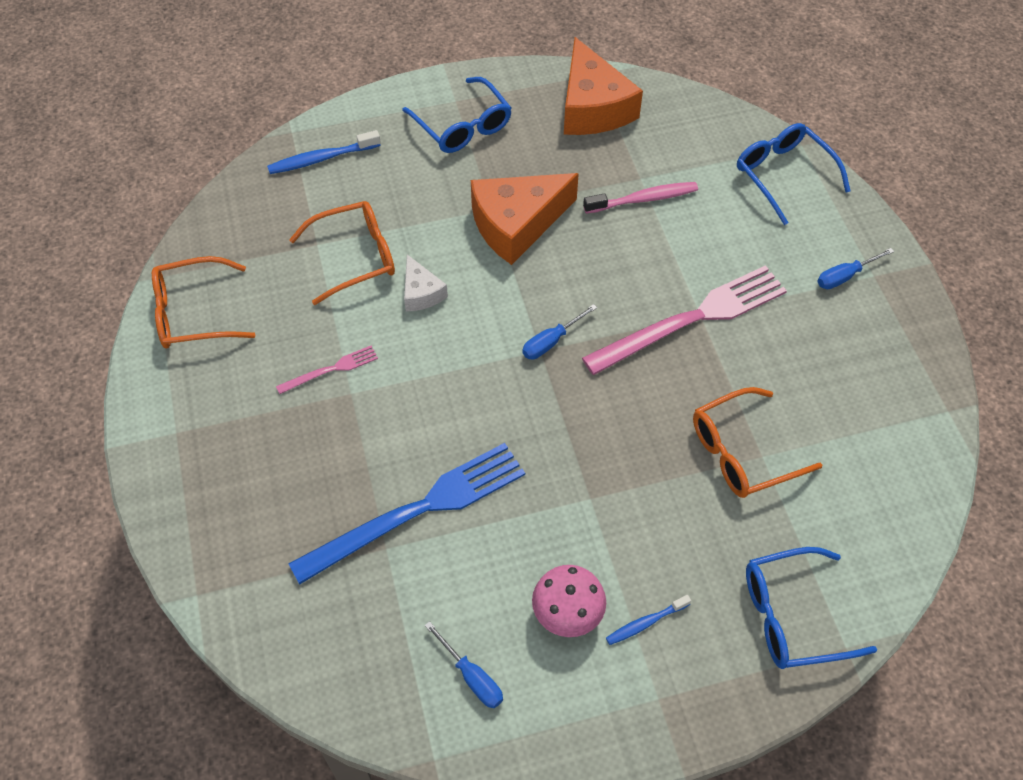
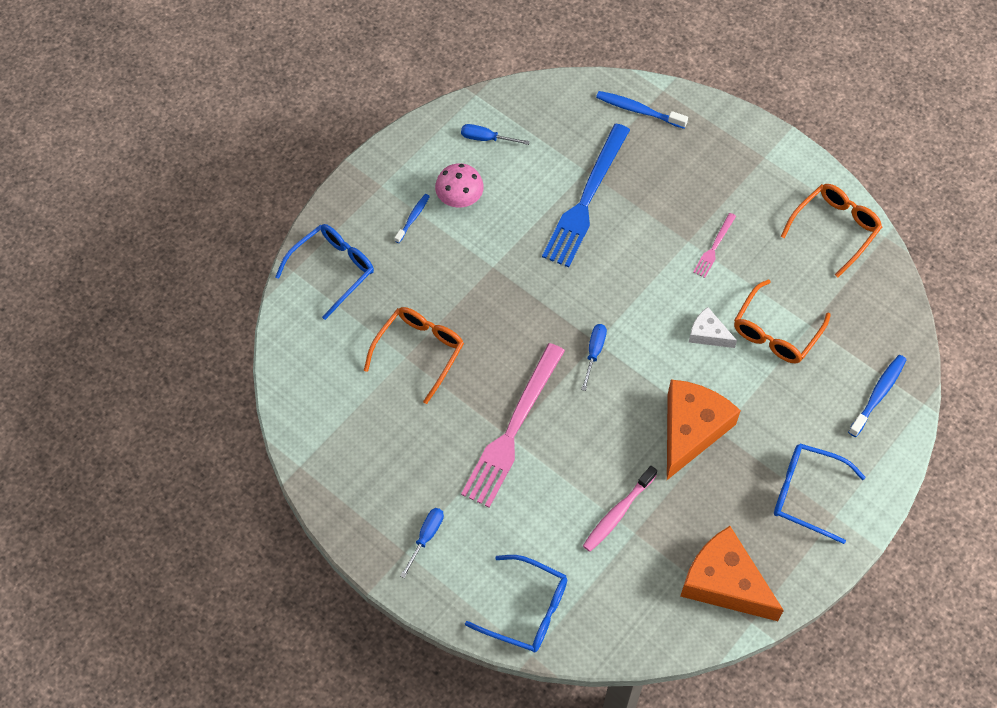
camera: 145 degrees right, 5 degrees up
none -> blue toothbrush [596,91,688,129]

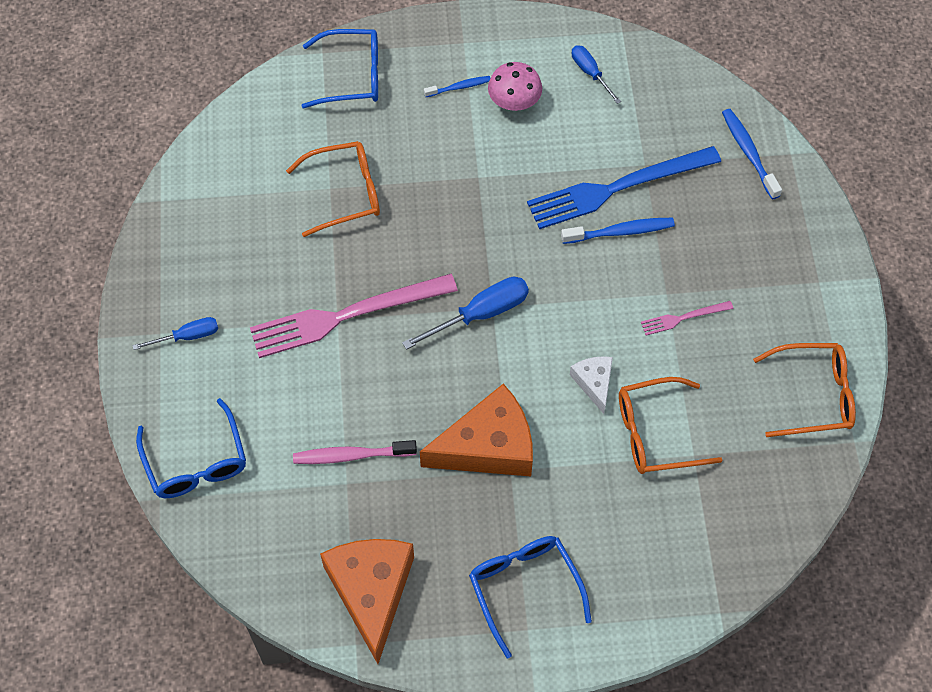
camera: 45 degrees right, 0 degrees up
blue screwdriver [581,324,607,391] -> blue screwdriver [402,277,529,350], size x1.62
blue toothbrush [848,355,906,437] -> blue toothbrush moved to [561,218,675,244]

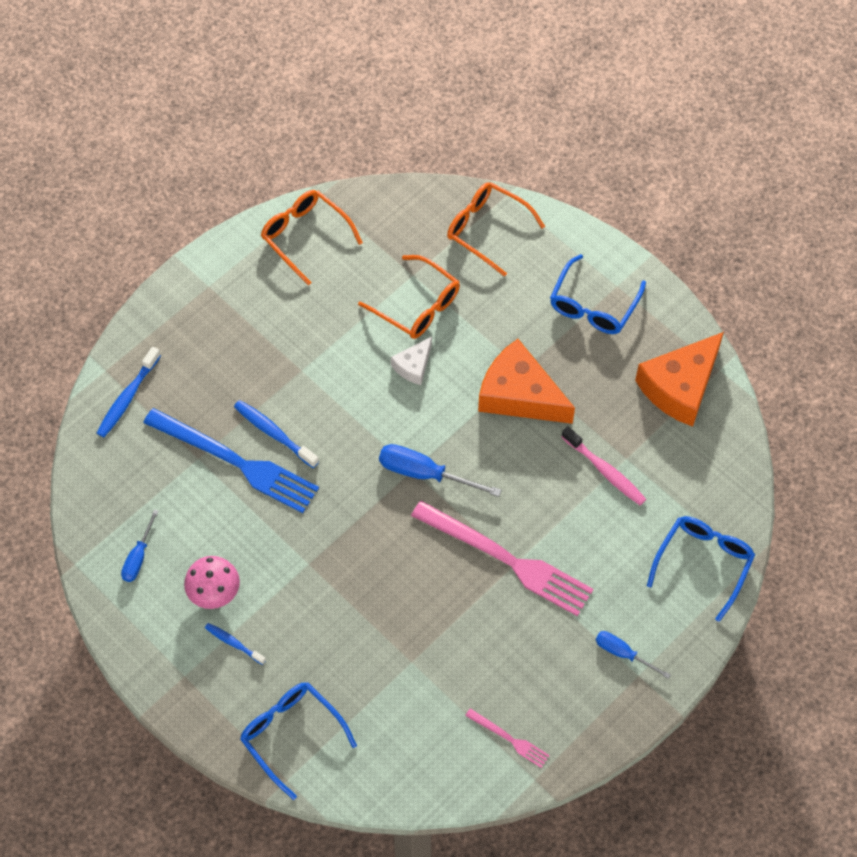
camera: 130 degrees left, 0 degrees up
orange glasses [286,141,380,237] -> orange glasses moved to [447,182,545,277]
pink fork [641,301,733,335] -> pink fork moved to [465,708,550,768]

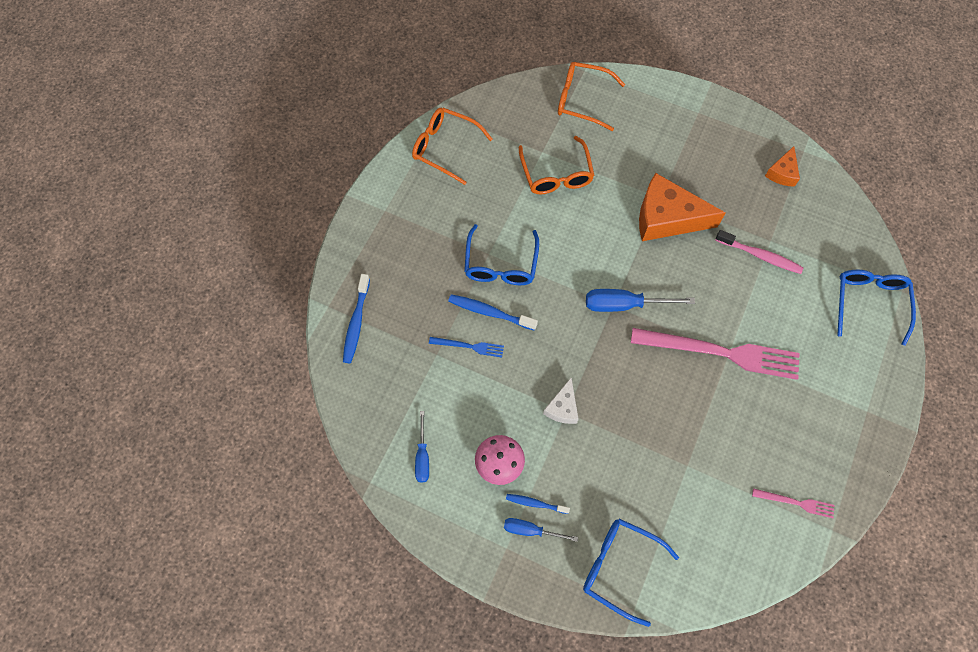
camera: 20 degrees left, 5 degrees up
blue fork [143,408,319,513] -> blue fork [429,337,504,357], size x0.45
orange glasses [358,255,460,339] -> orange glasses turned 60 degrees clockwise [519,136,595,194]
white cheese [391,337,432,385] -> white cheese moved to [543,378,579,424]
blue glasses [550,254,646,334] -> blue glasses moved to [464,224,539,285]
blue screwdriver [596,631,671,679] -> blue screwdriver moved to [504,518,578,542]
orange cheese [635,332,724,427] -> orange cheese [765,146,800,187], size x0.50

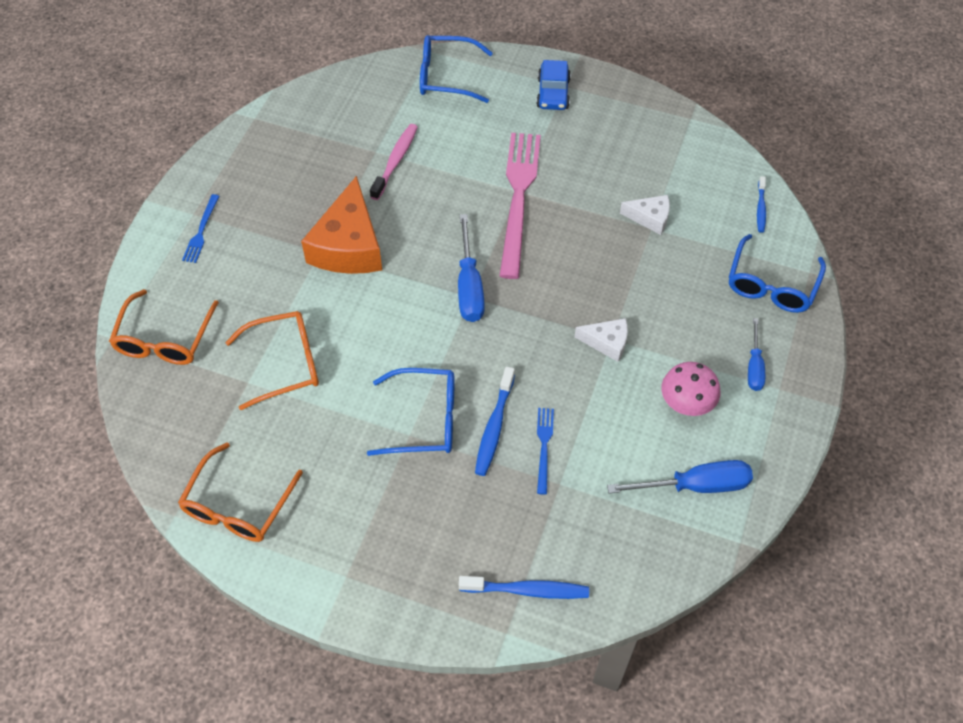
camera: 95 degrees left, 10 degrees down
blue screwdriver [415,411,429,482] -> blue screwdriver [607,460,753,494], size x1.62
blue toothbrush [506,494,570,514] -> blue toothbrush moved to [757,176,766,233]
pink fork [752,488,834,518] -> none
orange cheese [765,146,800,187] -> none
none -> blue fork [182,194,219,263]
none -> blue car [536,60,571,110]
none -> white cheese [620,195,670,235]

